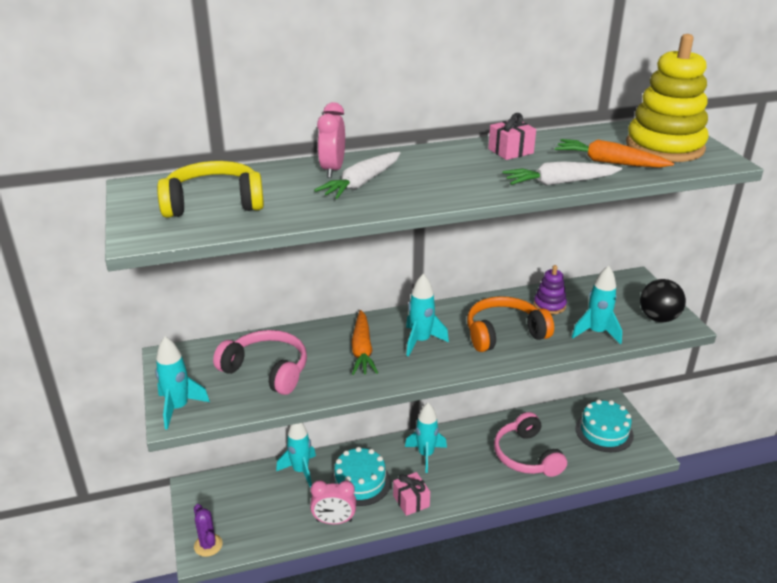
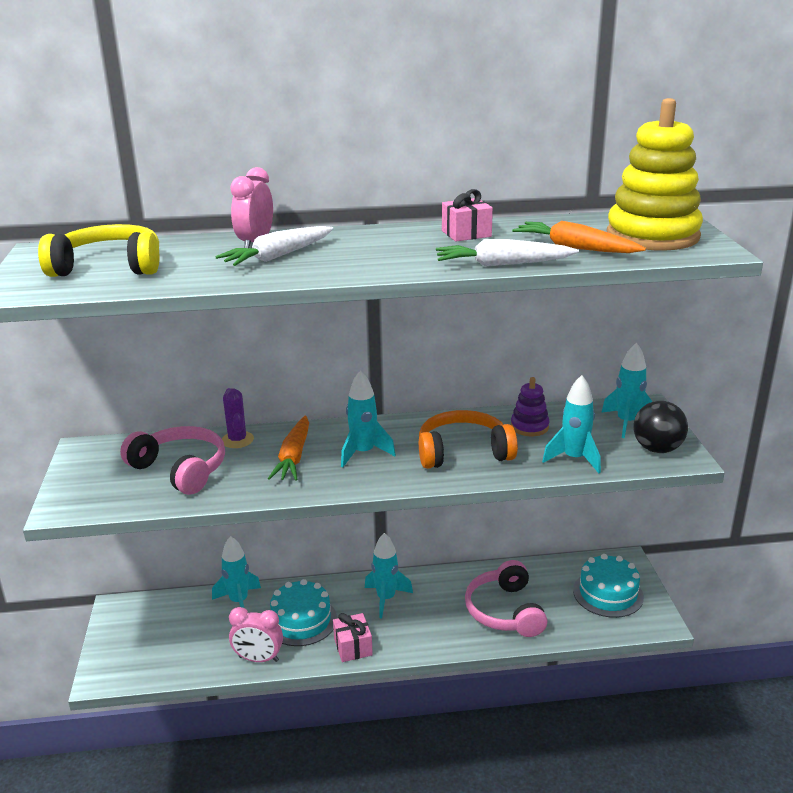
camera: 10 degrees right, 5 degrees down
turquoise rocket [155,336,210,430] -> turquoise rocket moved to [601,342,653,438]
purple cactus [194,504,223,557] -> purple cactus moved to [222,388,254,448]

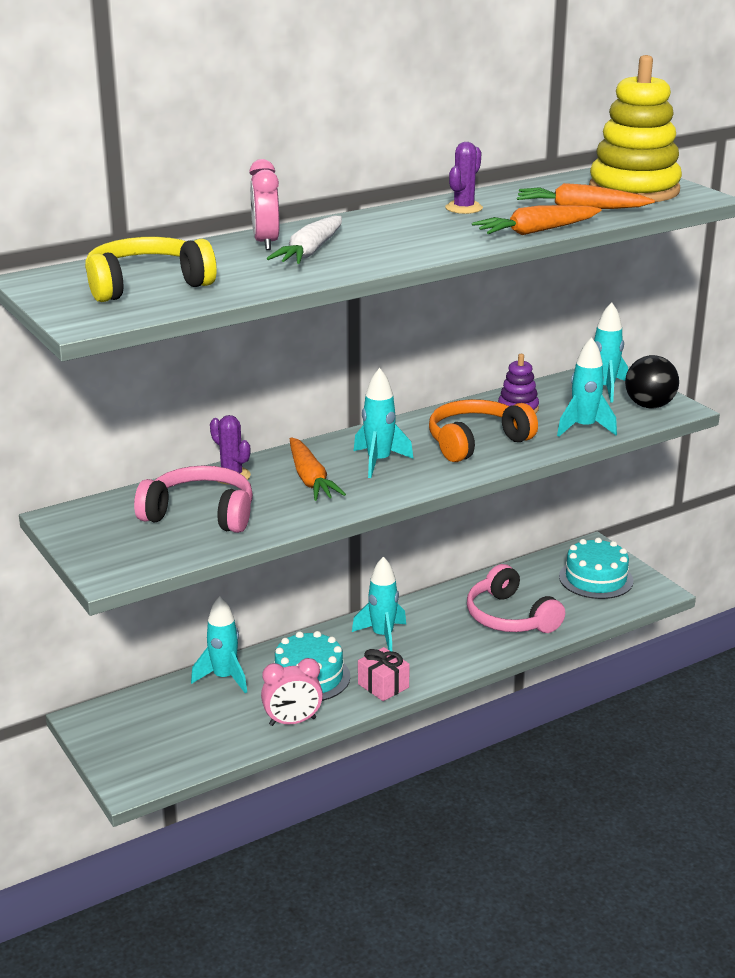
camera: 25 degrees left, 0 degrees up
white carrot [436,239,579,266] -> orange carrot [472,205,602,235]
pink gift [442,189,493,241] -> purple cactus [445,142,483,214]

